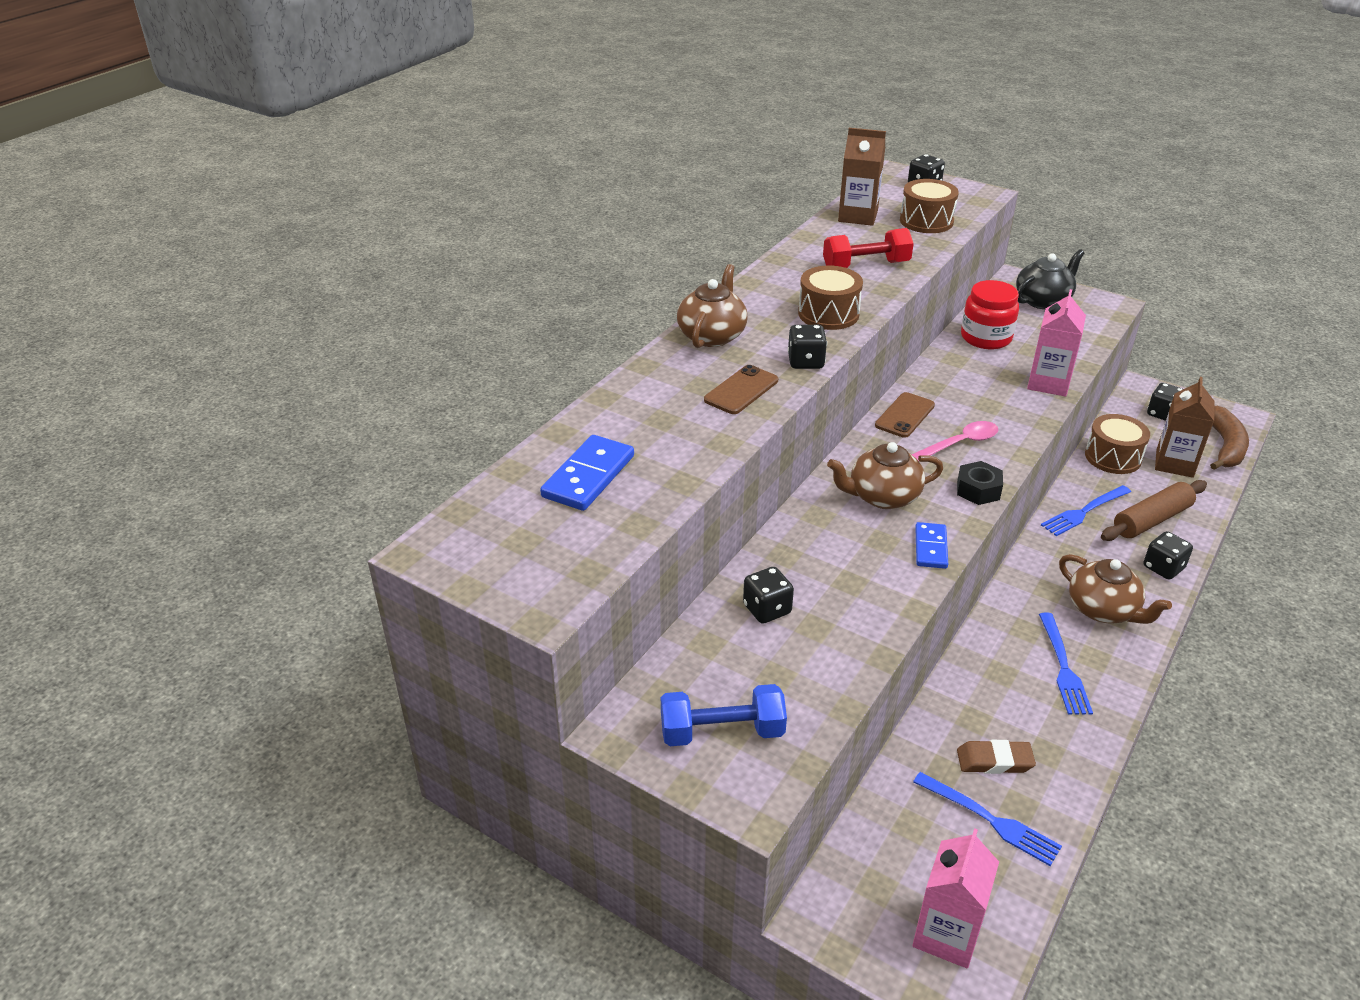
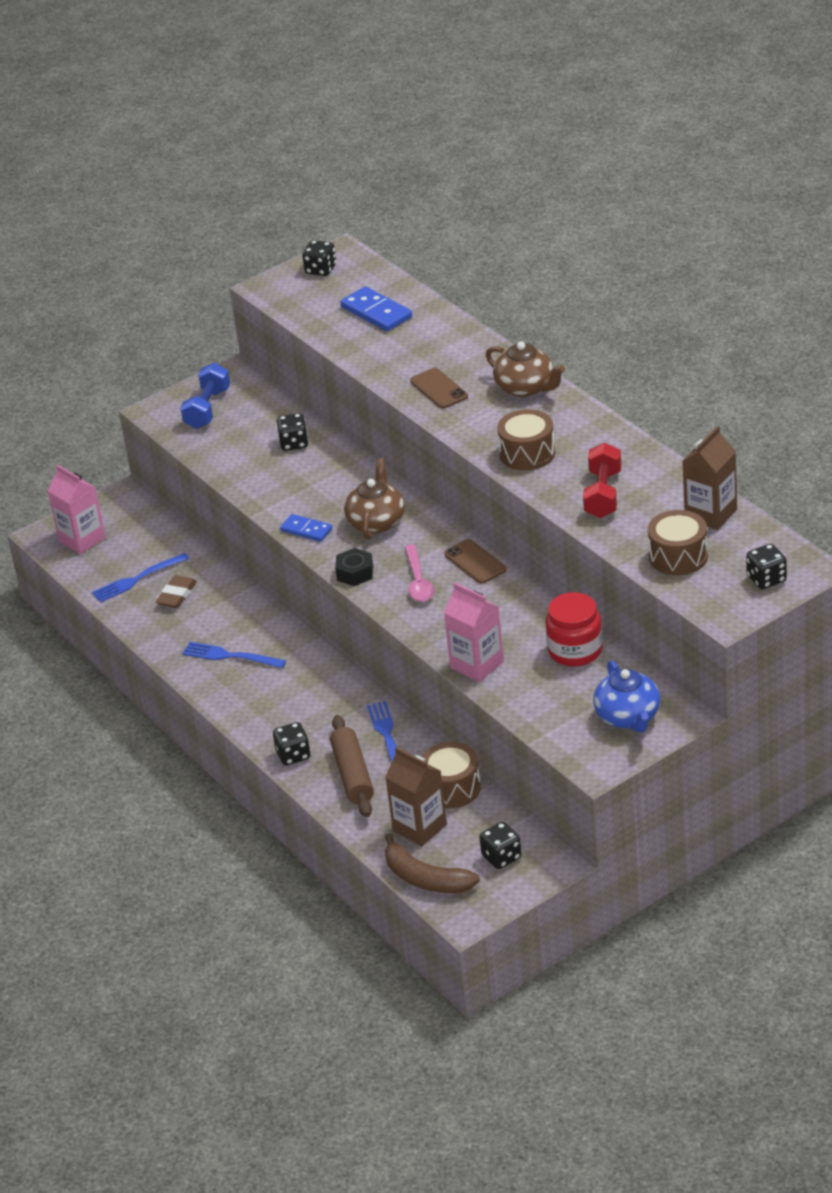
camera: 115 degrees right, 0 degrees up
black dice [788,325,827,369] -> black dice moved to [302,240,336,276]
black teapot [1016,249,1085,309] -> blue teapot [593,661,660,733]
brown teapot [1059,554,1172,624] -> none

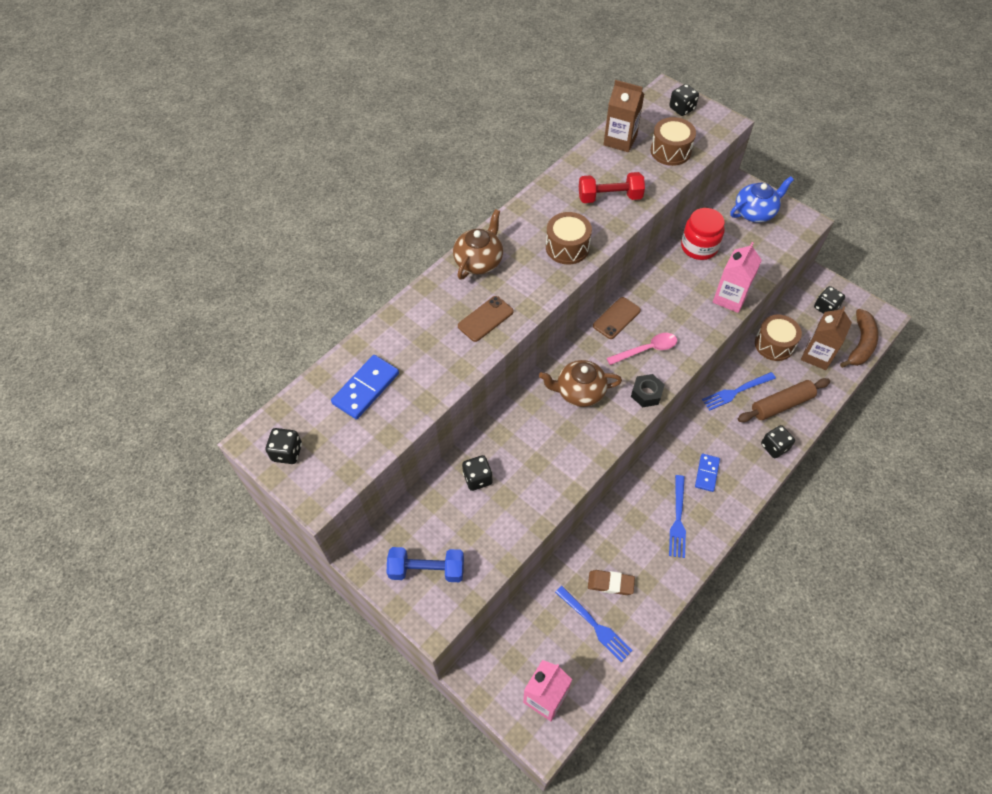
camera: 105 degrees left, 20 degrees up
blue domino [280,514,332,542] -> blue domino moved to [695,454,720,492]

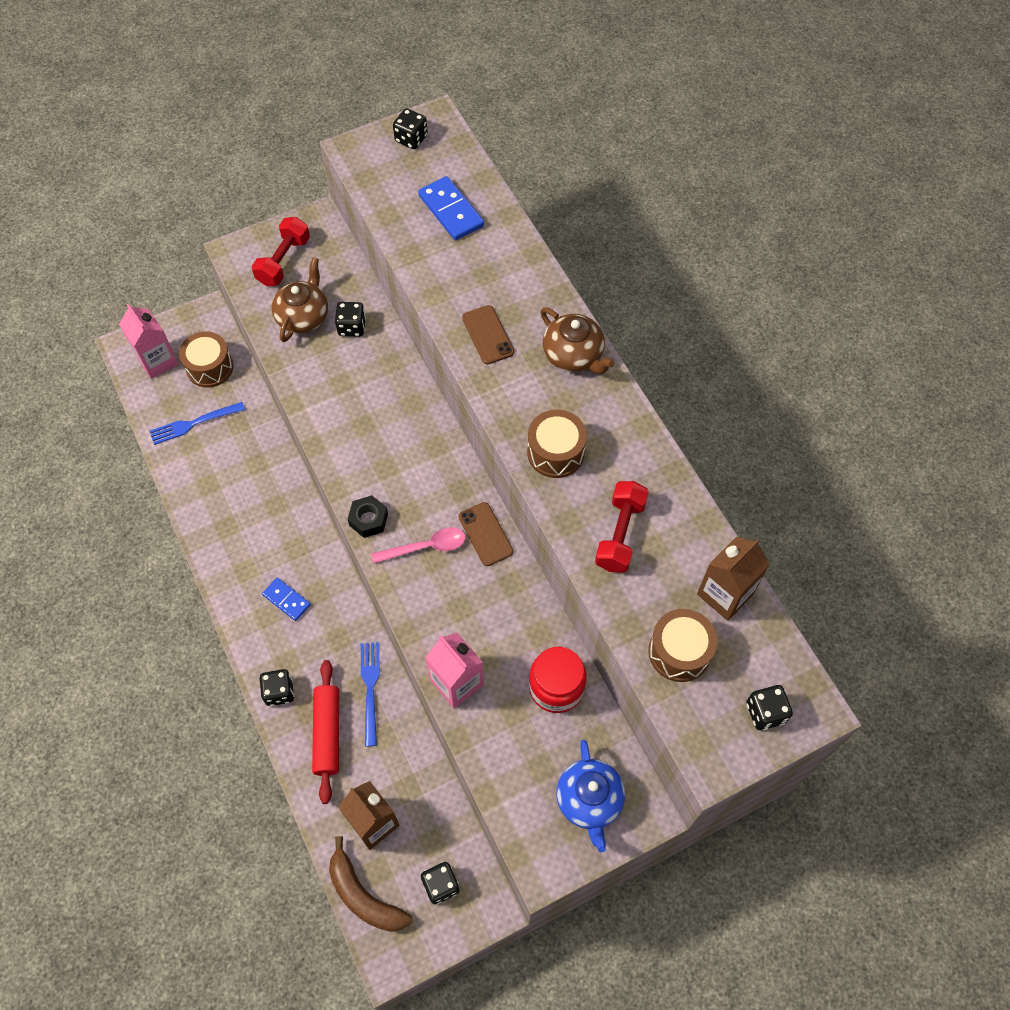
camera: 110 degrees right, 5 degrees up
blue dumbbell [387,547,464,582] -> red dumbbell [252,217,310,286]
brown teapot [539,360,622,407] -> brown teapot moved to [271,257,328,342]
brown eraser [588,570,635,595] -> none
pink spoon [607,333,677,365] -> pink spoon turned 105 degrees counterclockwise [371,527,466,564]
blue fork [669,475,686,558] -> none
brown rolling pin [738,378,830,422] -> red rolling pin [312,660,339,804]
brown drum [755,315,802,361] -> brown drum moved to [179,331,233,387]

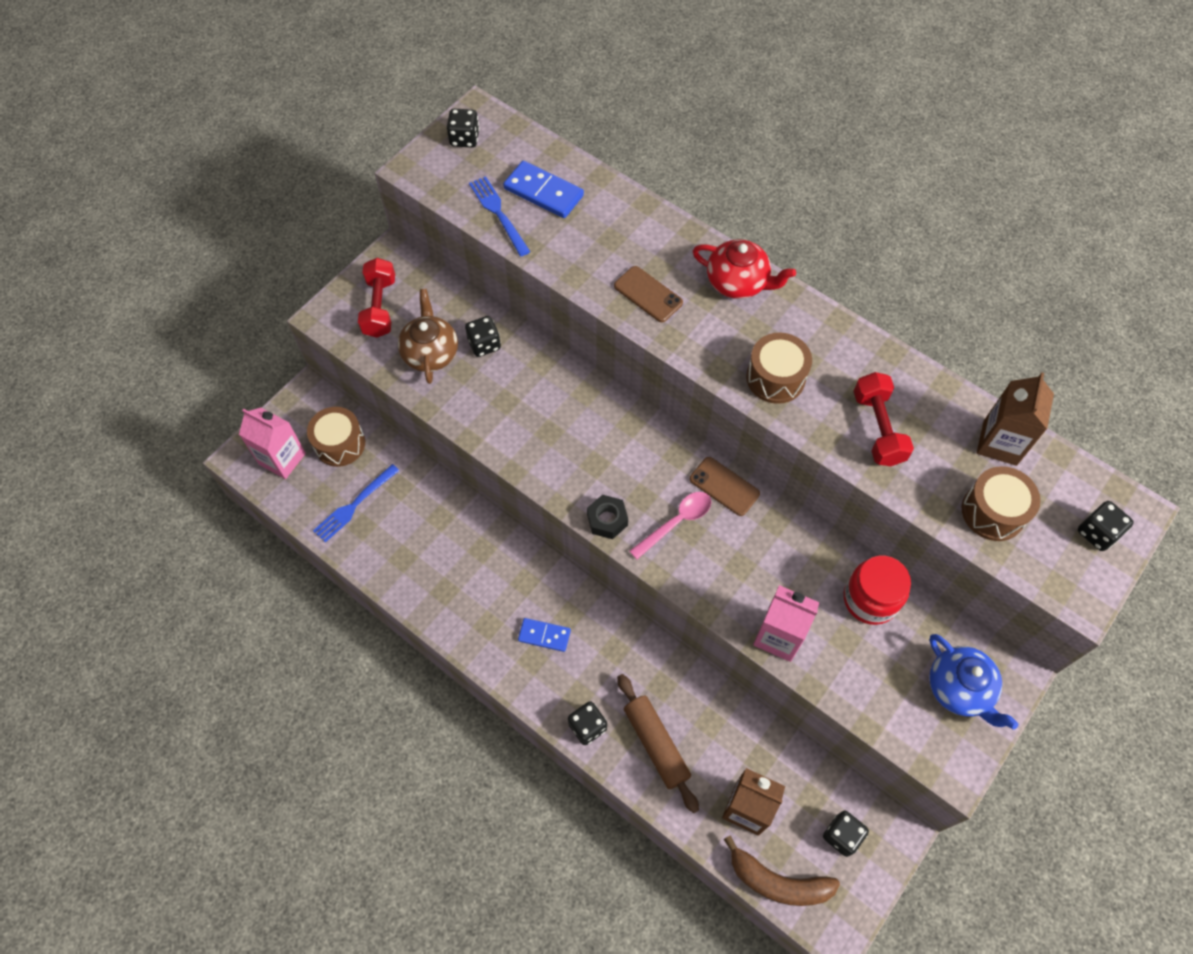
camera: 25 degrees left, 0 degrees up
red rolling pin [312,660,339,804] -> brown rolling pin [617,674,699,813]
blue fork [361,642,380,747] -> blue fork moved to [469,176,530,256]
brown teapot [541,307,615,374] -> red teapot [693,239,796,299]

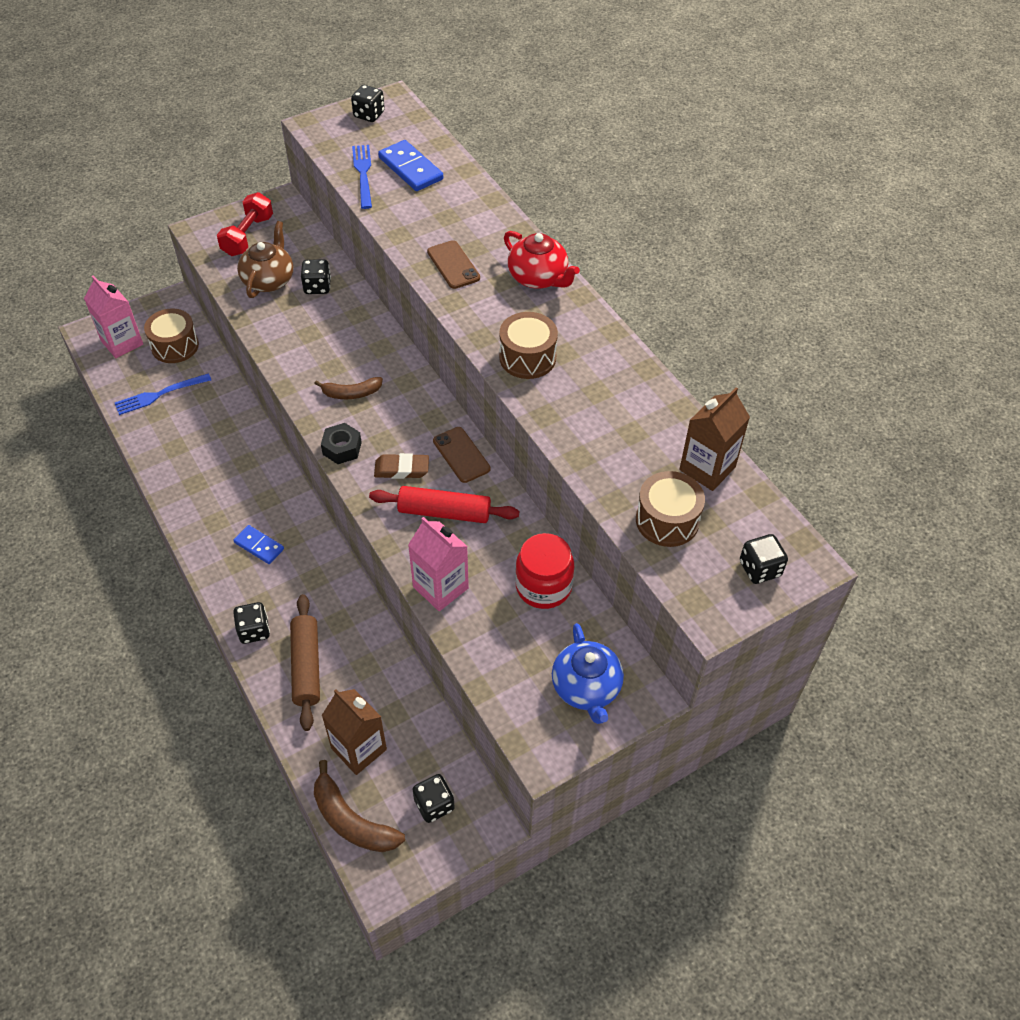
camera: 20 degrees right, 10 degrees down
pink spoon [630,492,711,559] -> brown eraser [374,453,429,479]
red dumbbell [854,372,914,466] -> none
none -> brown banana [314,377,383,399]
none -> red rolling pin [369,486,519,523]

